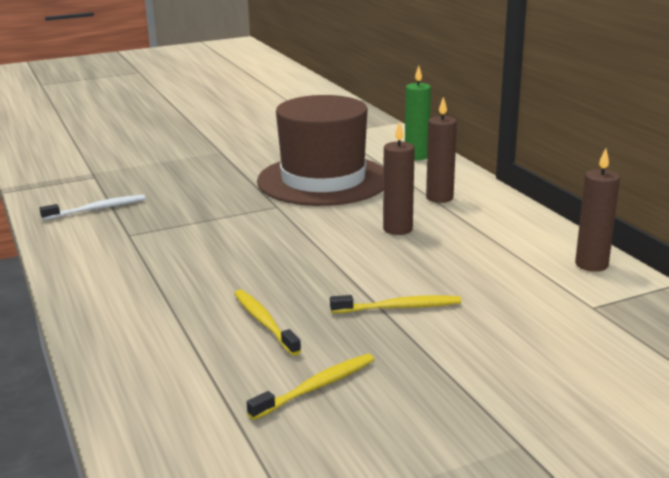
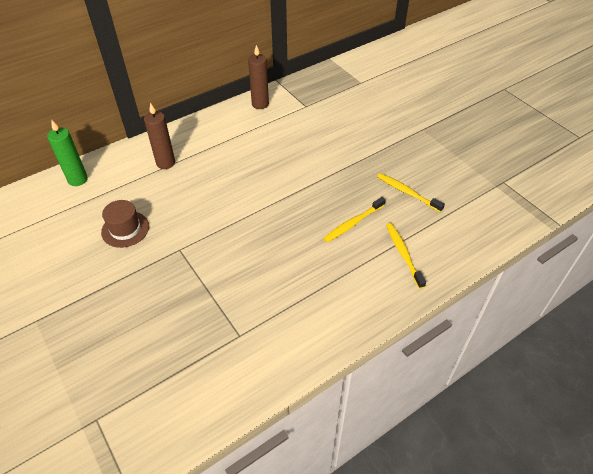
camera: 100 degrees left, 25 degrees up
white toothbrush [39,195,146,220] -> none
brown hat [257,95,384,206] -> brown hat [101,200,149,248], size x0.43
yellow toothbrush [330,295,461,313] -> yellow toothbrush moved to [386,223,426,289]
brown candle [383,121,415,235] -> none

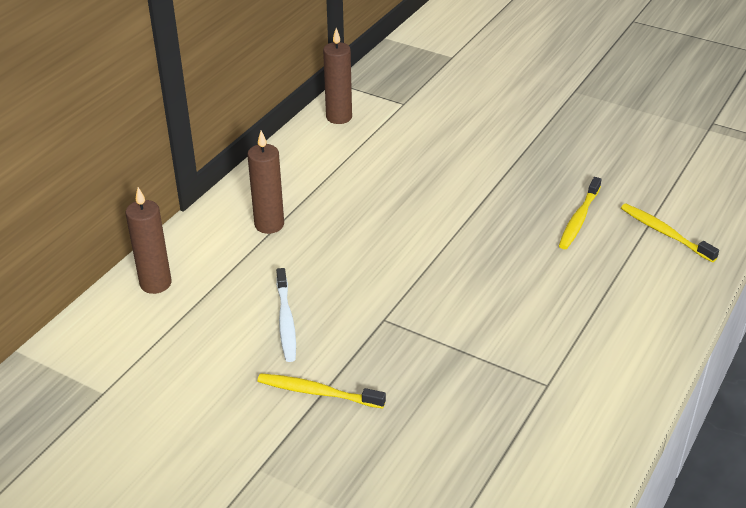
camera: 25 degrees left, 10 degrees down
green candle [47,119,88,186] -> brown candle [126,187,172,294]
brown hat [101,200,149,248] -> white toothbrush [276,268,296,362]
yellow toothbrush [377,173,445,212] -> yellow toothbrush moved to [257,373,386,409]

